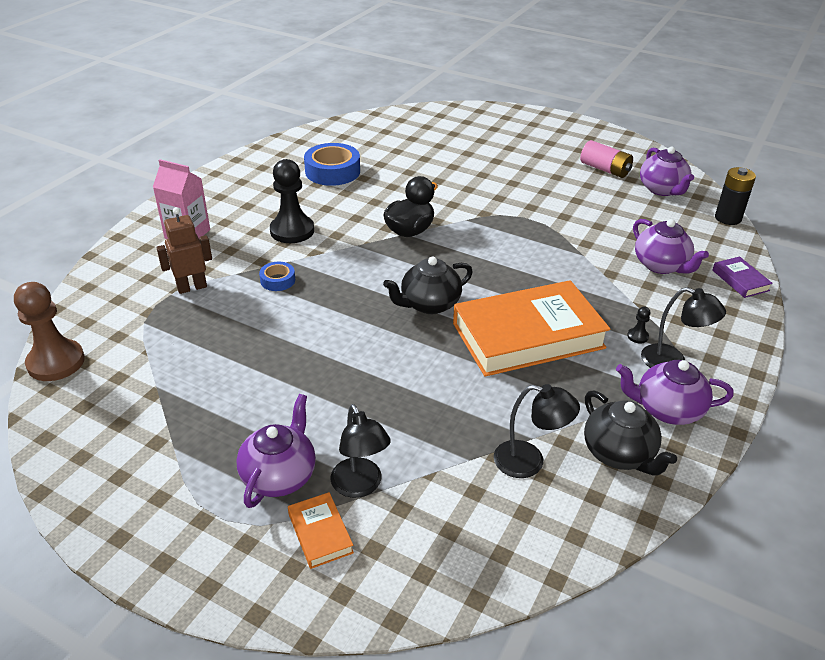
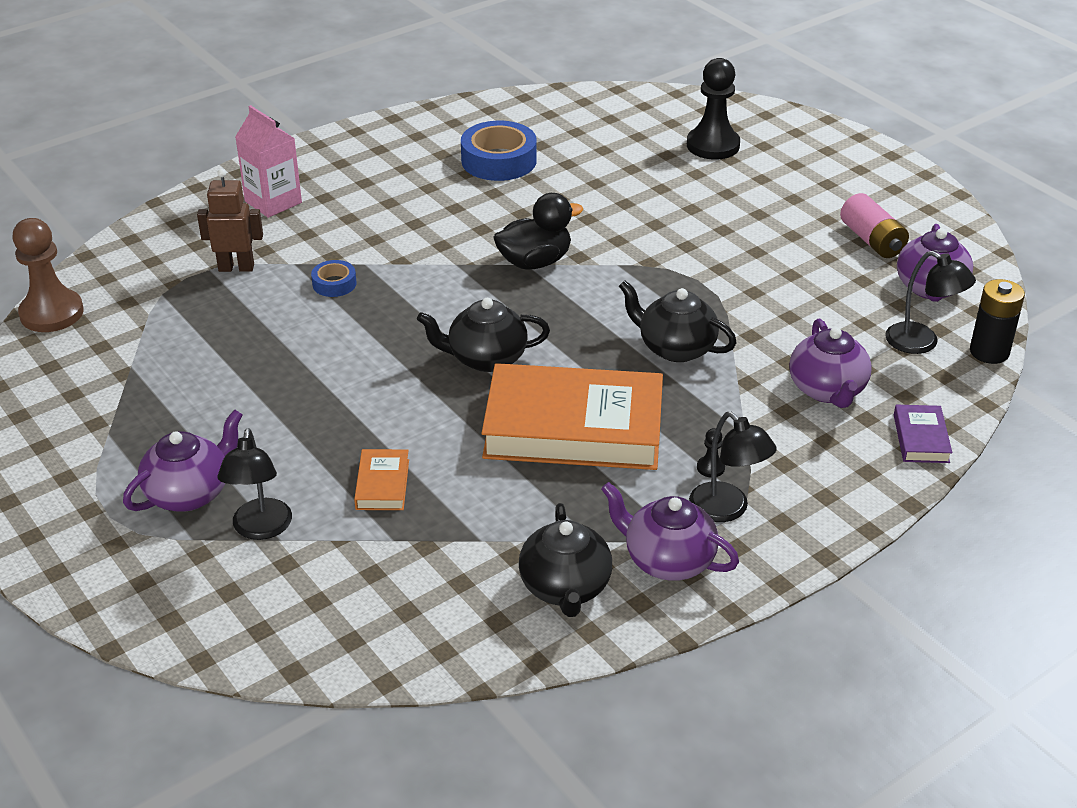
camera: 25 degrees right, 0 degrees up
black pawn [270,159,314,243] -> black pawn moved to [687,58,740,160]
orange book [288,492,354,569] -> orange book moved to [354,449,409,510]
black lamp [494,384,580,478] -> black lamp moved to [885,251,976,354]
none -> black teapot [619,280,737,362]

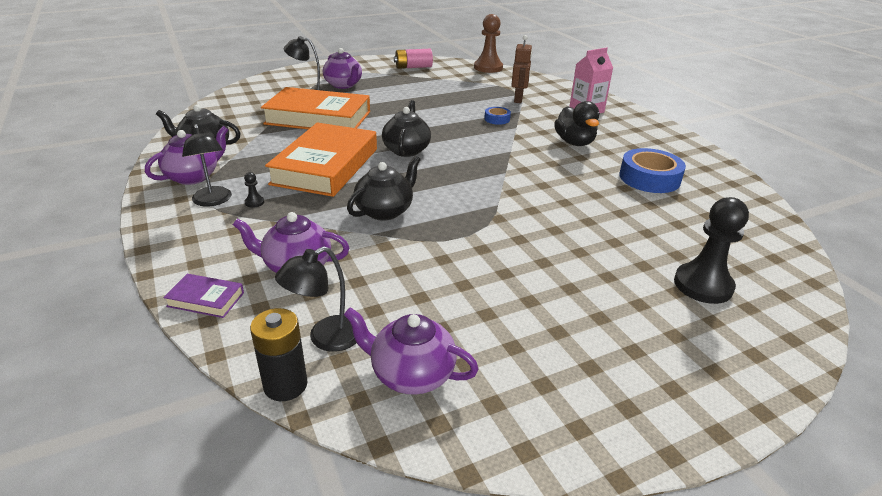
camera: 100 degrees right, 5 degrees down
orange book [354,449,409,510] -> orange book [261,87,370,129], size x2.41
black duck [493,193,583,270] -> black duck moved to [554,101,600,146]
black lamp [689,412,777,522] -> black lamp turned 90 degrees counterclockwise [182,124,232,206]
pink battery [840,193,909,258] -> pink battery moved to [394,49,433,69]

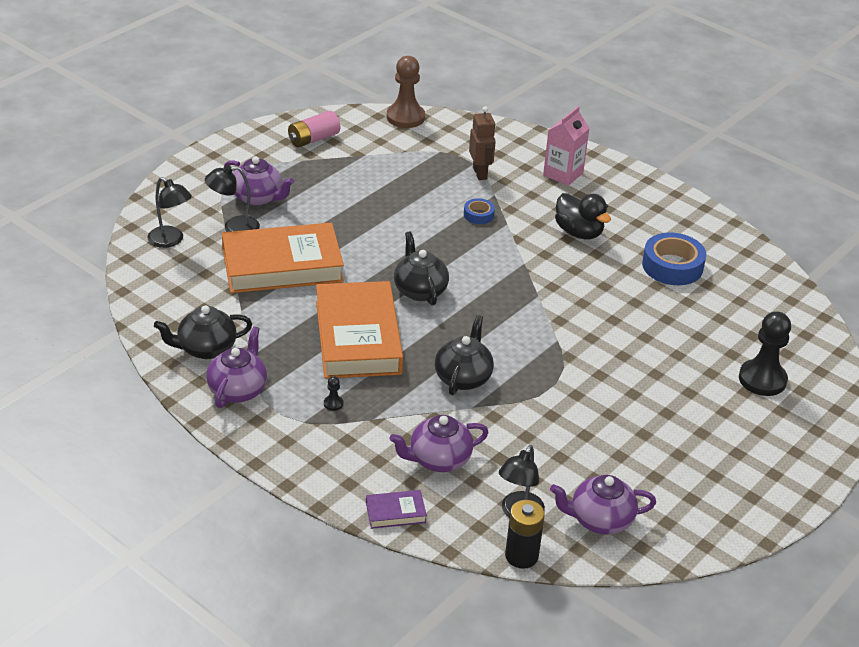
camera: 25 degrees left, 5 degrees up
black lamp [182,124,232,206] -> black lamp moved to [148,177,192,248]

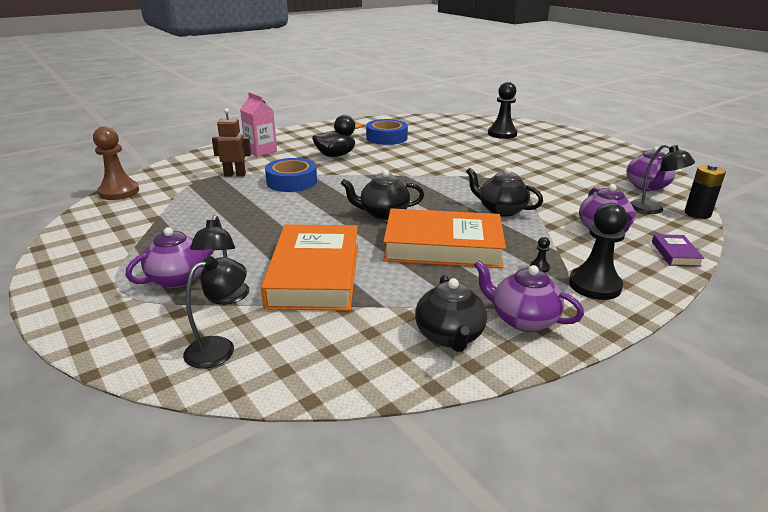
camera: 75 degrees left, 10 degrees down
pink battery [288,111,340,147] -> none
blue tape [464,198,495,224] -> blue tape [265,158,317,192], size x1.93
none -> black pawn [569,203,628,300]

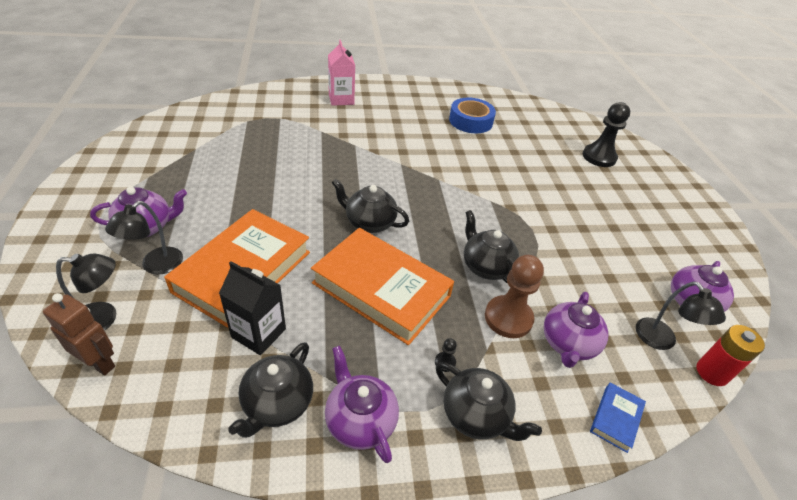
camera: 25 degrees right, 15 degrees up
brown pawn [93,126,139,200] -> brown pawn moved to [485,255,544,338]
brown robot [212,108,251,177] -> brown robot moved to [43,293,115,375]
blue tape [265,158,317,192] -> none
black duck [312,115,362,157] -> none
black pawn [569,203,628,300] -> black teapot [436,363,542,441]
purple book [652,234,704,267] -> blue book [590,383,646,453]
black battery [685,164,726,219] -> red battery [696,325,765,386]
none -> black carton [219,261,286,355]

